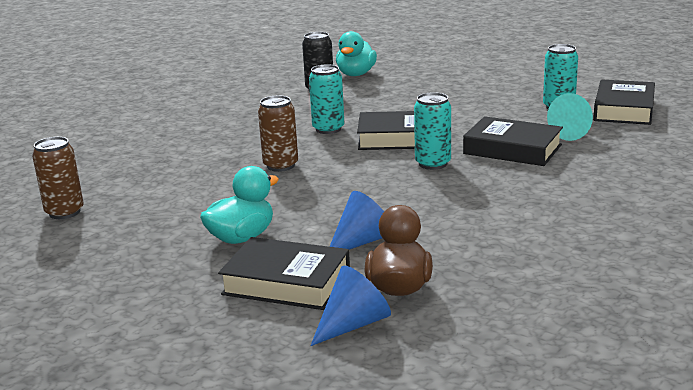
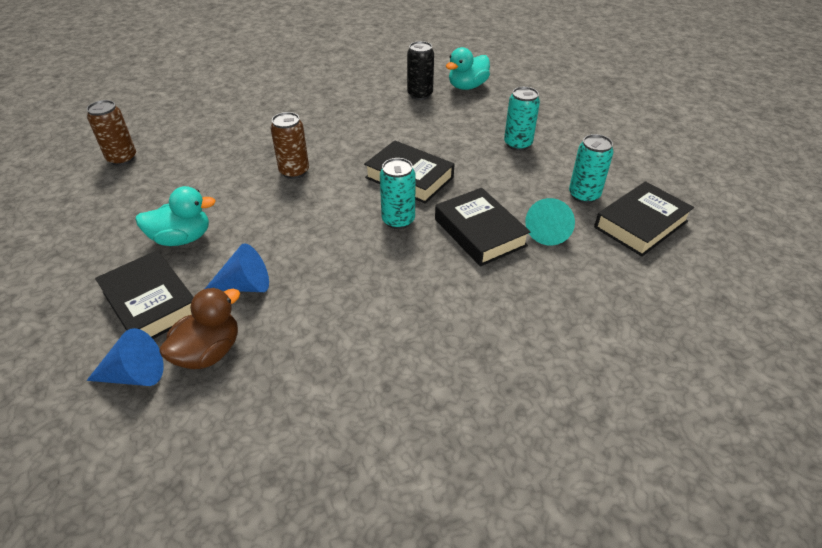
camera: 30 degrees right, 20 degrees up
turquoise can [309,64,345,134] -> turquoise can moved to [504,87,540,151]

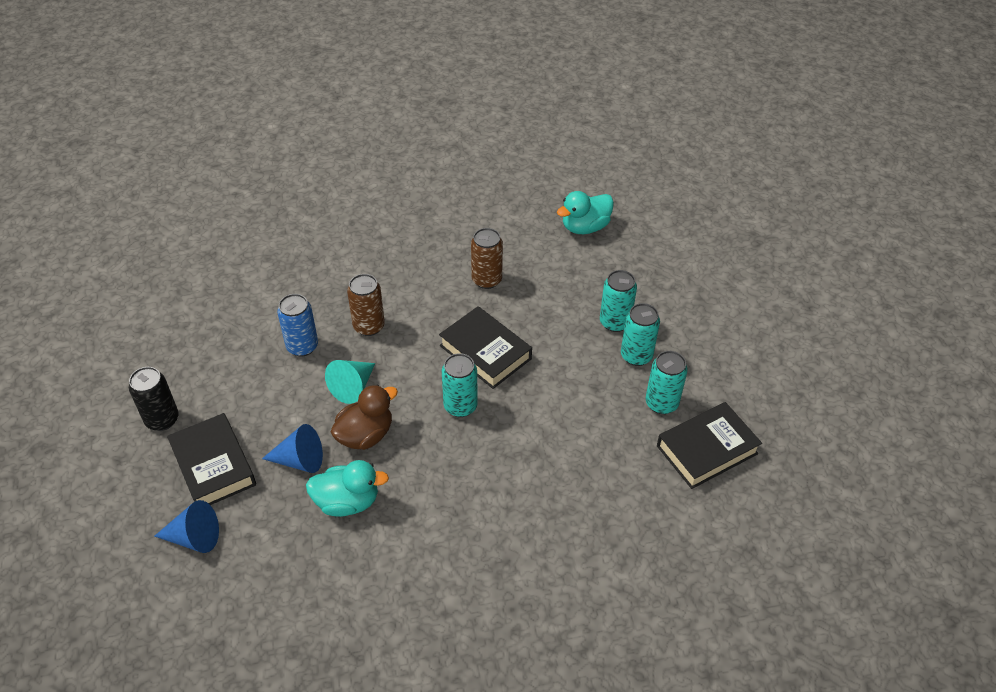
camera: 10 degrees right, 5 degrees up
brown can [87,100,136,166] -> brown can moved to [471,228,503,289]
turquoise duck [135,186,216,246] -> turquoise duck moved to [306,460,389,517]
brown duck [159,287,240,369] -> brown duck moved to [331,385,398,450]
black can [407,41,434,100] -> black can moved to [129,367,179,431]
black book [435,188,531,266] -> none
turquoise cone [526,198,575,246] -> turquoise cone moved to [325,360,375,404]
none -> blue can [277,294,318,357]
none -> turquoise can [621,303,660,366]

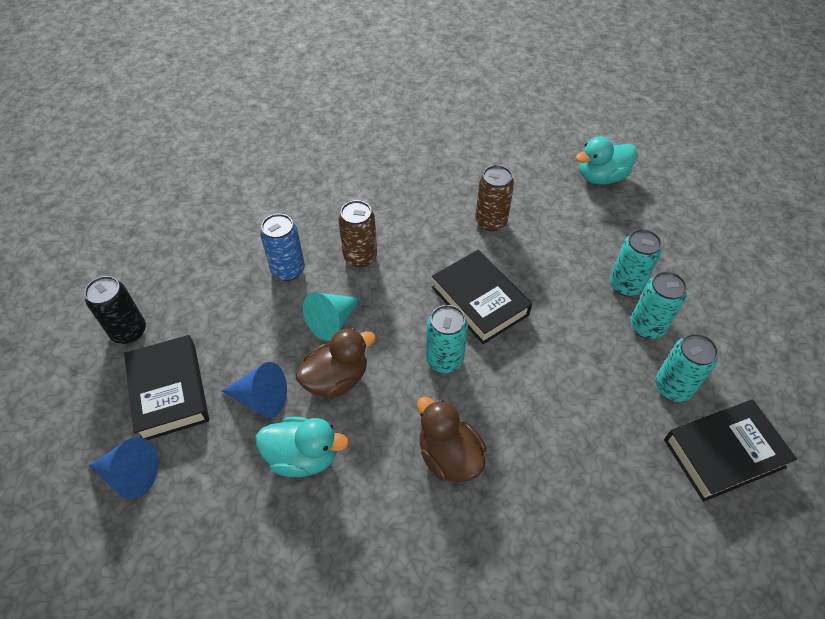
camera: 10 degrees right, 5 degrees up
none -> brown duck [417,397,486,482]

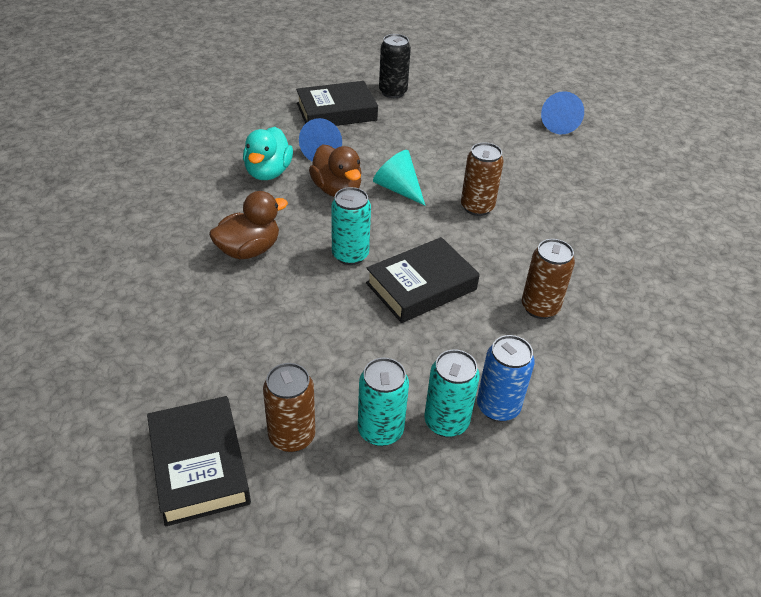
camera: 90 degrees right, 10 degrees down
blue cone [89,437,159,499] -> blue cone moved to [541,91,584,134]
blue can [260,214,305,281] -> blue can moved to [477,335,535,422]
turquoise duck [576,136,637,185] -> none
turquoise can [655,333,718,402] -> brown can [263,363,315,452]

